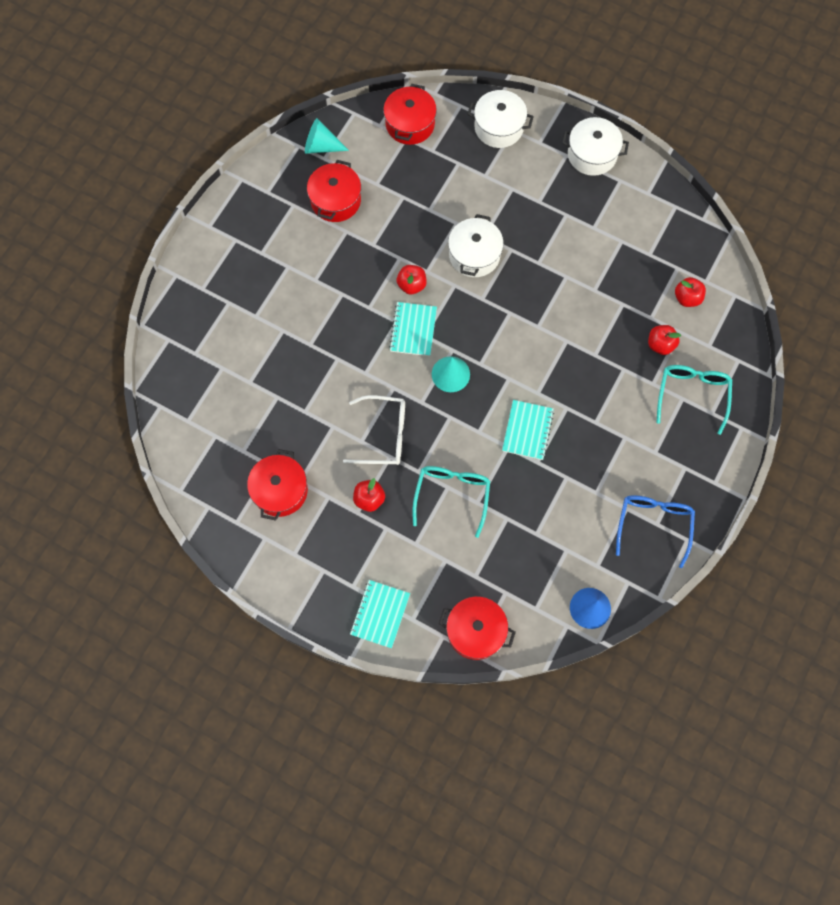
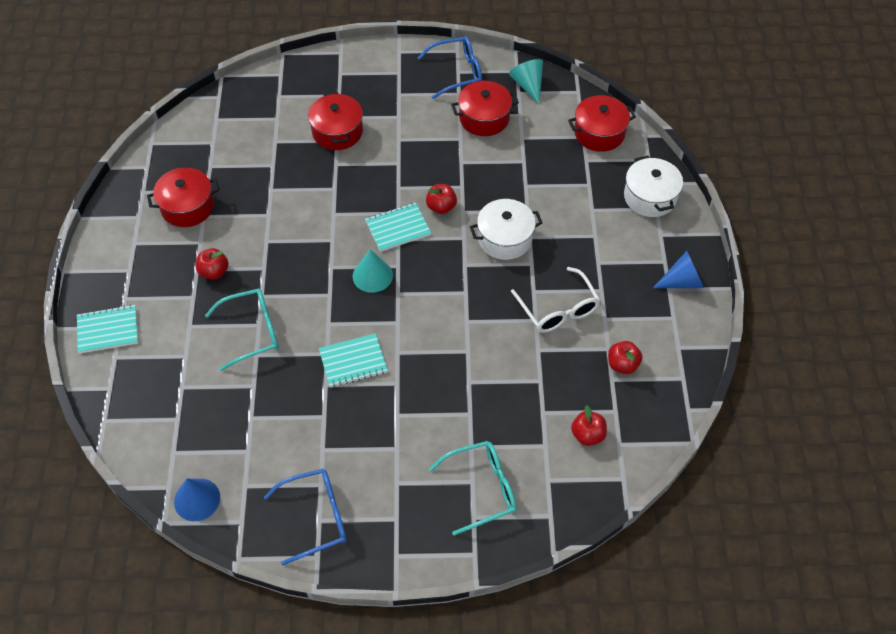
camera: 60 degrees right, 15 degrees down
white glasses [343,395,405,465] -> white glasses moved to [511,267,601,333]
red pot [439,596,516,660] -> red pot moved to [308,92,363,150]
white pot [562,117,629,176] -> blue cone [653,251,704,288]
red apple [648,325,681,355] -> red apple moved to [608,341,643,374]
none -> blue glasses [418,36,482,99]

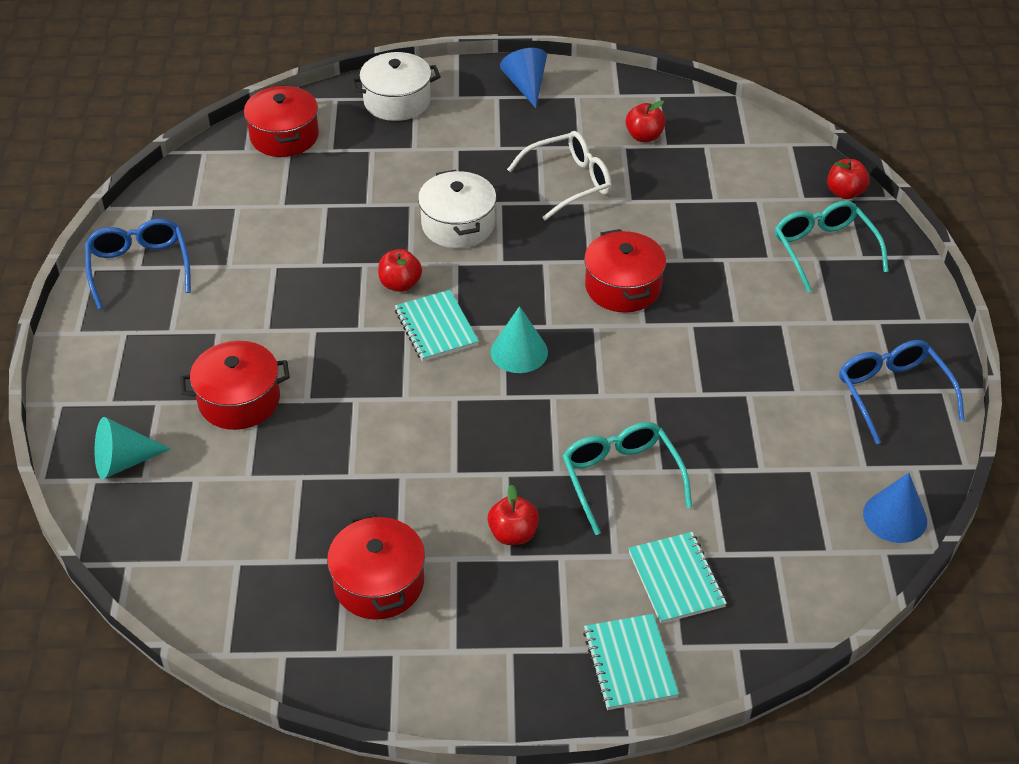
camera: 90 degrees left, 10 degrees down
turquoise notebook [319,334,388,387] -> turquoise notebook moved to [628,532,727,624]
red pot [451,81,519,136] -> red pot moved to [584,229,666,312]
turquoise cone [509,59,543,105] -> turquoise cone moved to [95,417,171,479]
red apple [571,405,607,446] -> red apple moved to [827,159,870,199]

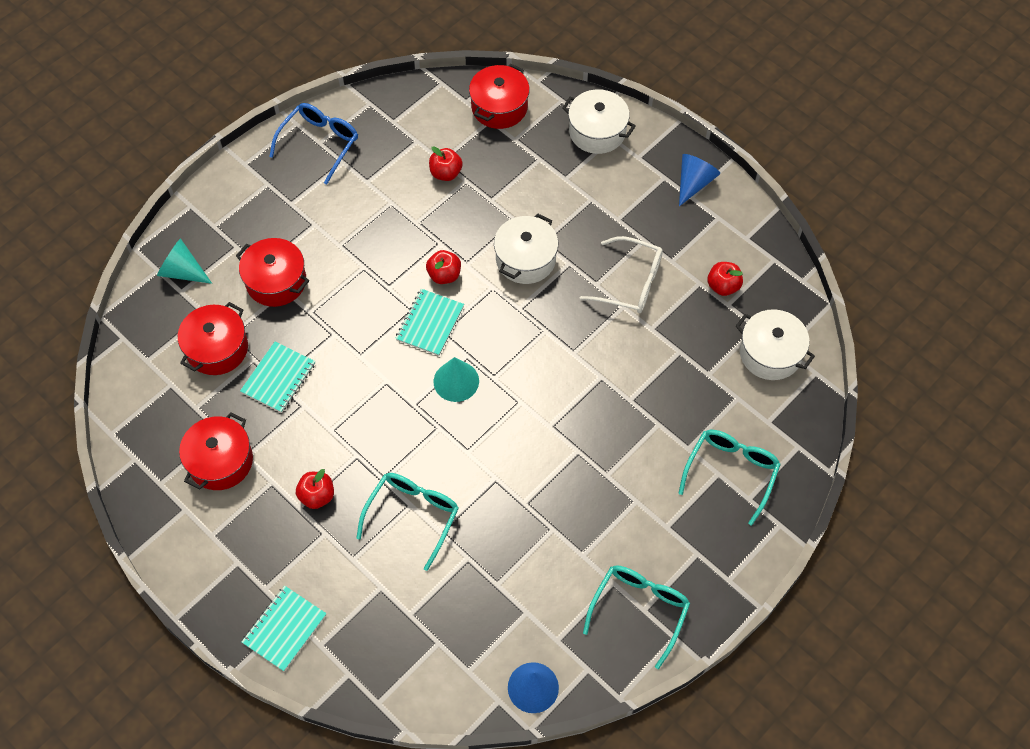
camera: 45 degrees right, 15 degrees up
red pot [584,229,666,312] -> red pot moved to [178,302,248,375]
turquoise notebook [628,532,727,624] -> turquoise notebook moved to [240,342,315,413]
red apple [827,159,870,199] -> red apple moved to [429,146,463,181]
blue glasses [839,340,965,444] -> turquoise glasses [583,565,690,669]
none -> white pot [736,309,815,380]

